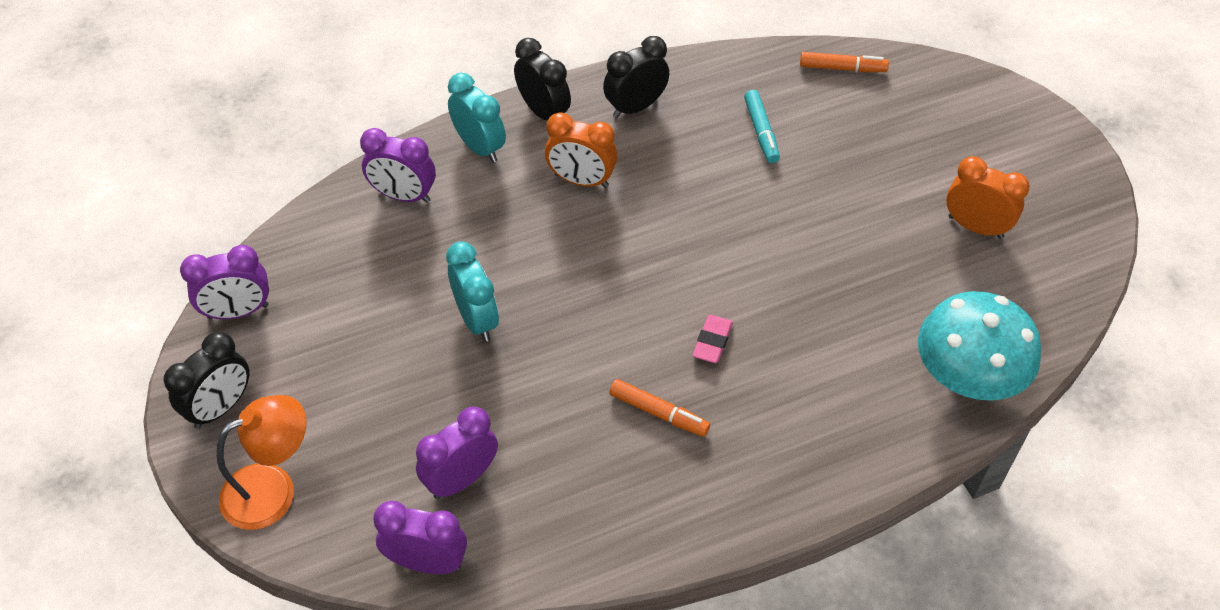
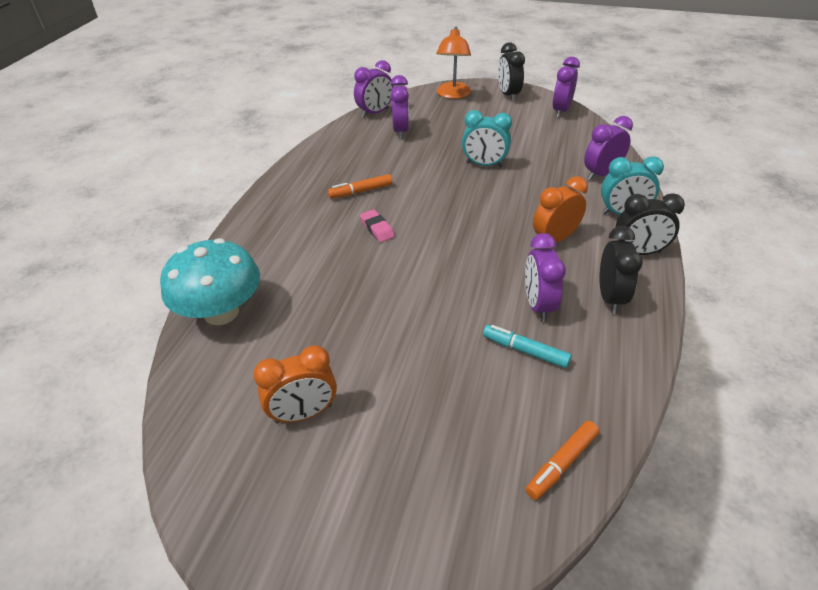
camera: 130 degrees right, 10 degrees down
none -> purple clock [525,233,566,322]

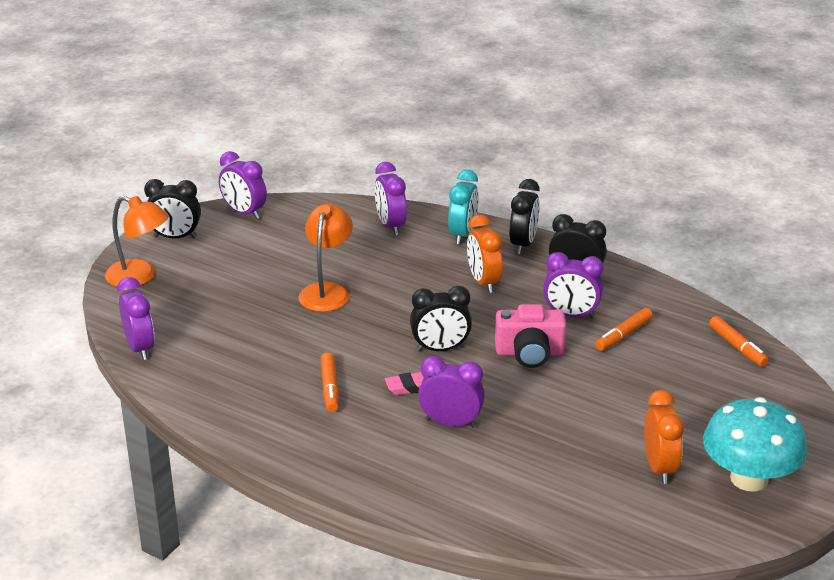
camera: 75 degrees left, 10 degrees down
turquoise mushroom [160,238,260,325] -> turquoise mushroom moved to [703,397,807,492]
purple clock [390,75,409,139] -> purple clock moved to [418,356,485,428]
turquoise clock [462,110,512,167] -> orange lamp [298,204,353,312]
turquoise marker [483,325,571,368] -> orange marker [595,308,653,351]
none -> black clock [410,286,472,351]
none -> pink camera [495,304,566,368]

